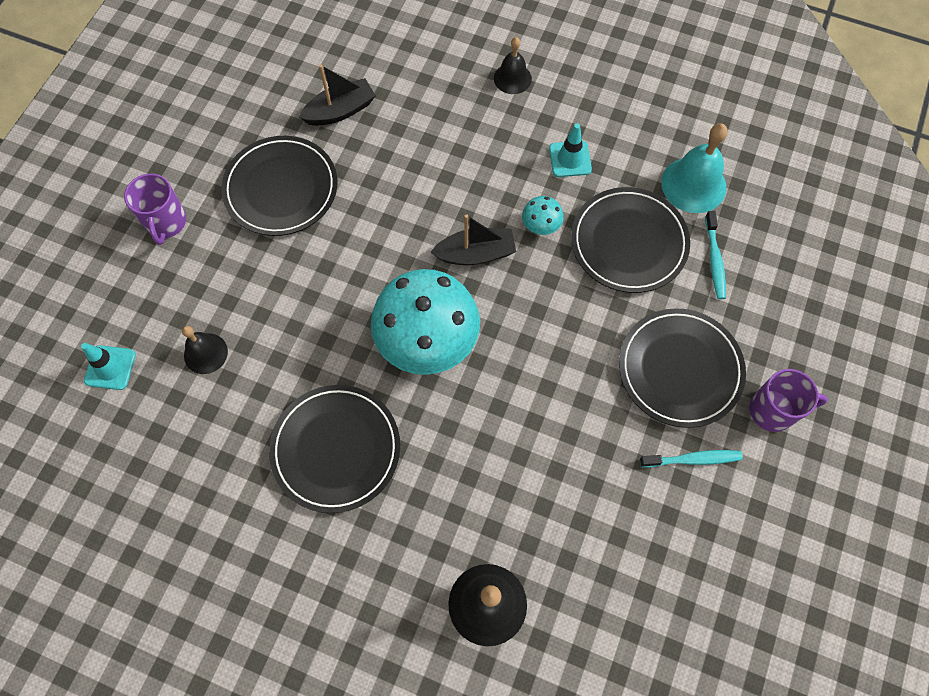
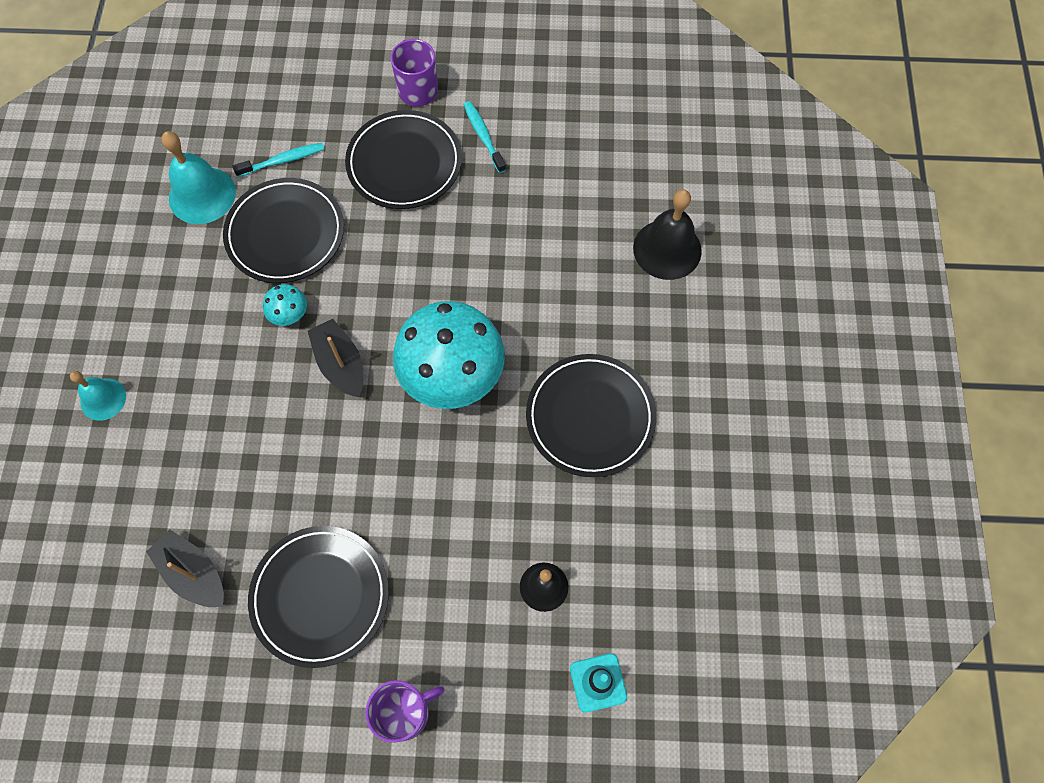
camera: 110 degrees left, 0 degrees up
black bell [494,37,532,94] -> turquoise bell [70,371,126,421]
turquoise traffic cone [549,123,592,177] -> none

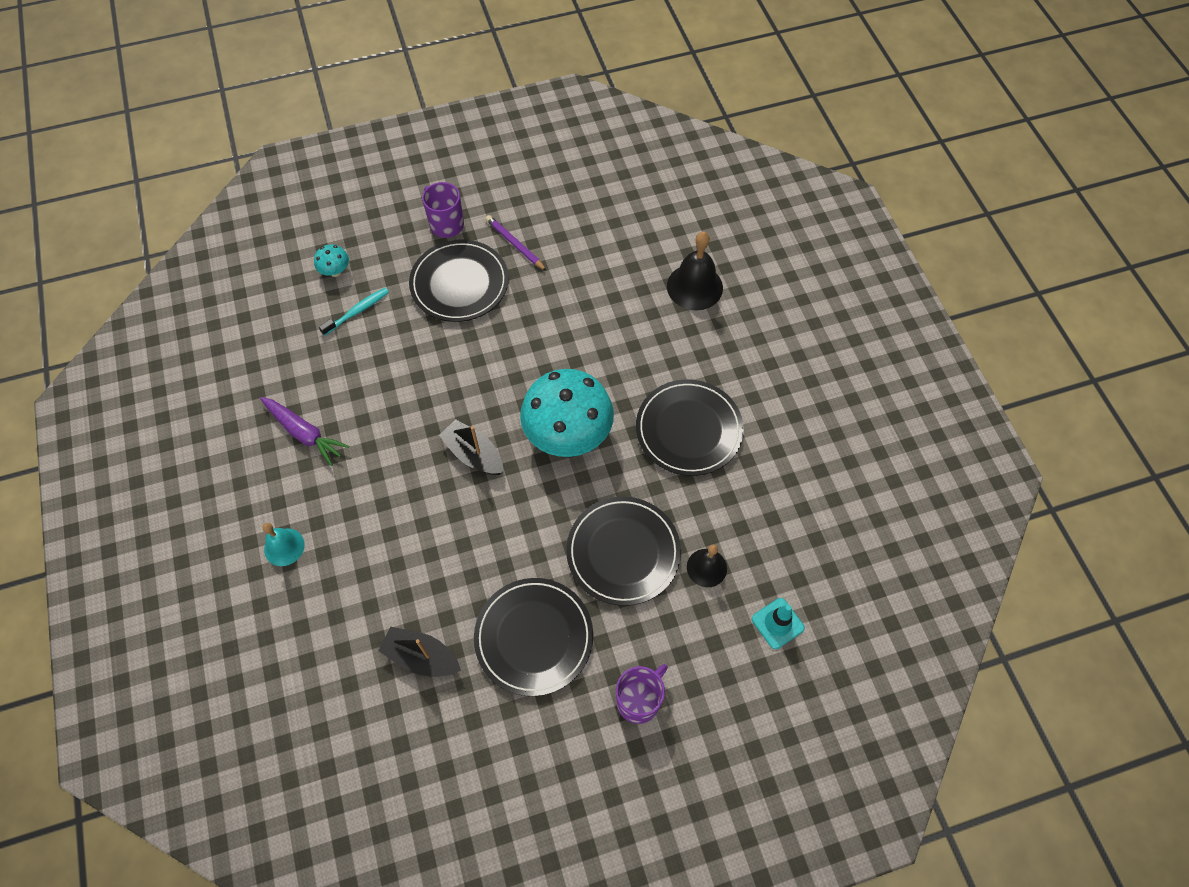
camera: 20 degrees left, 5 degrees down
turquoise bell [161,131,236,224] -> none
black plate [223,178,344,283] -> black plate moved to [566,497,681,606]
turquoise mushroom [263,284,307,326] -> turquoise mushroom moved to [314,245,349,277]
turquoise toothbrush [463,101,506,173] -> purple pencil [486,215,547,271]
none -> purple carrot [260,397,349,466]

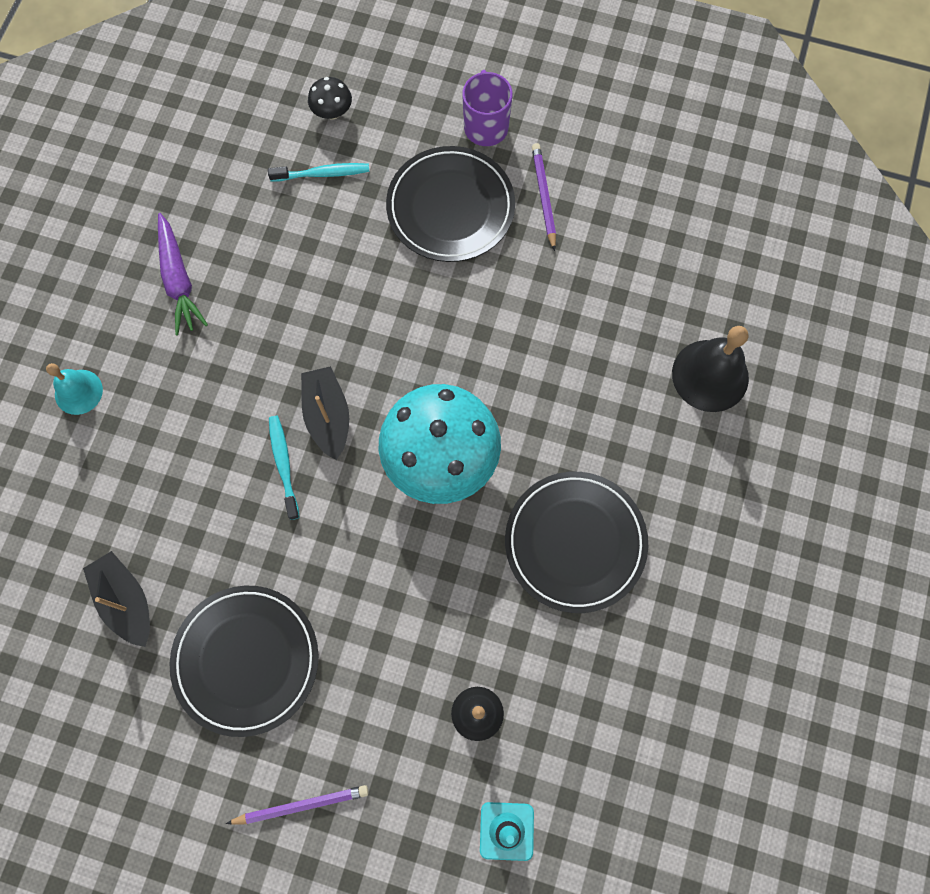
camera: 35 degrees right, 10 degrees up
turquoise mushroom [314,245,349,277] -> black mushroom [308,77,352,120]
black plate [566,497,681,606] -> none
purple mug [616,664,668,724] -> purple pencil [226,785,369,825]
none -> turquoise toothbrush [269,416,300,520]

